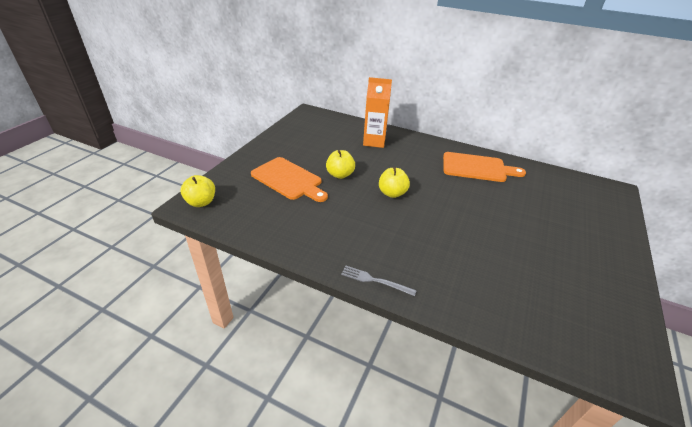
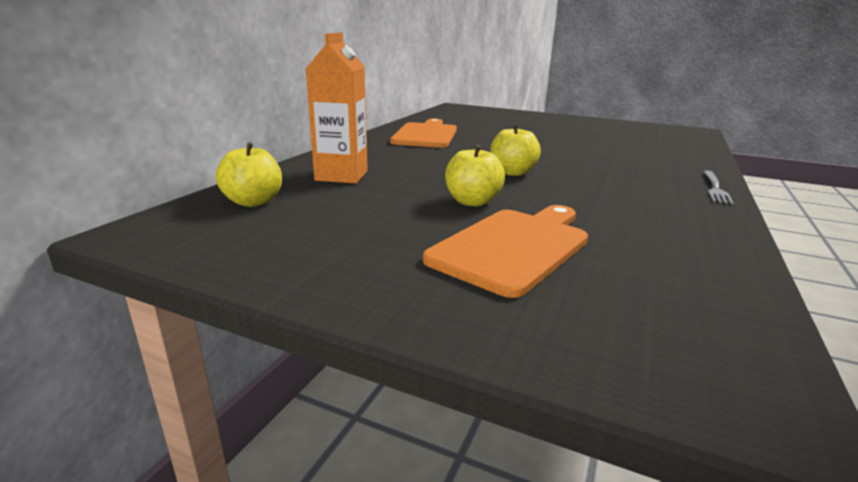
camera: 90 degrees left, 15 degrees down
yellow apple [181,175,215,207] -> yellow apple moved to [216,142,282,207]

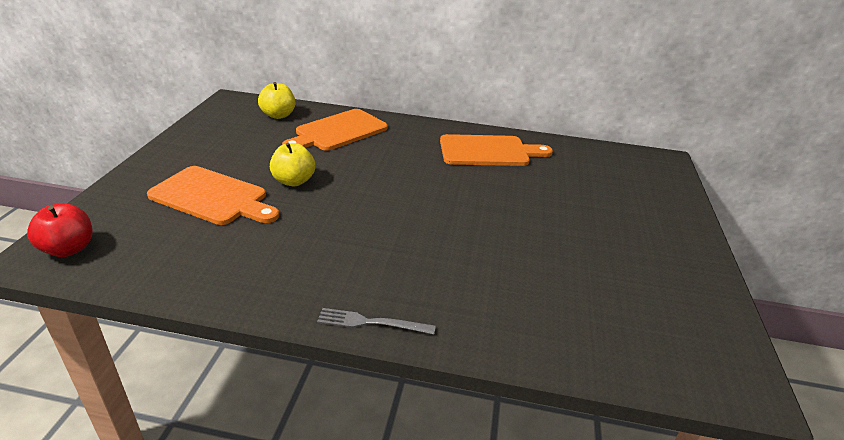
camera: 75 degrees right, 10 degrees up
orange carton [306,32,368,183] -> orange cutting board [282,109,388,151]
yellow apple [490,124,541,176] -> none
none -> red apple [27,204,92,257]

